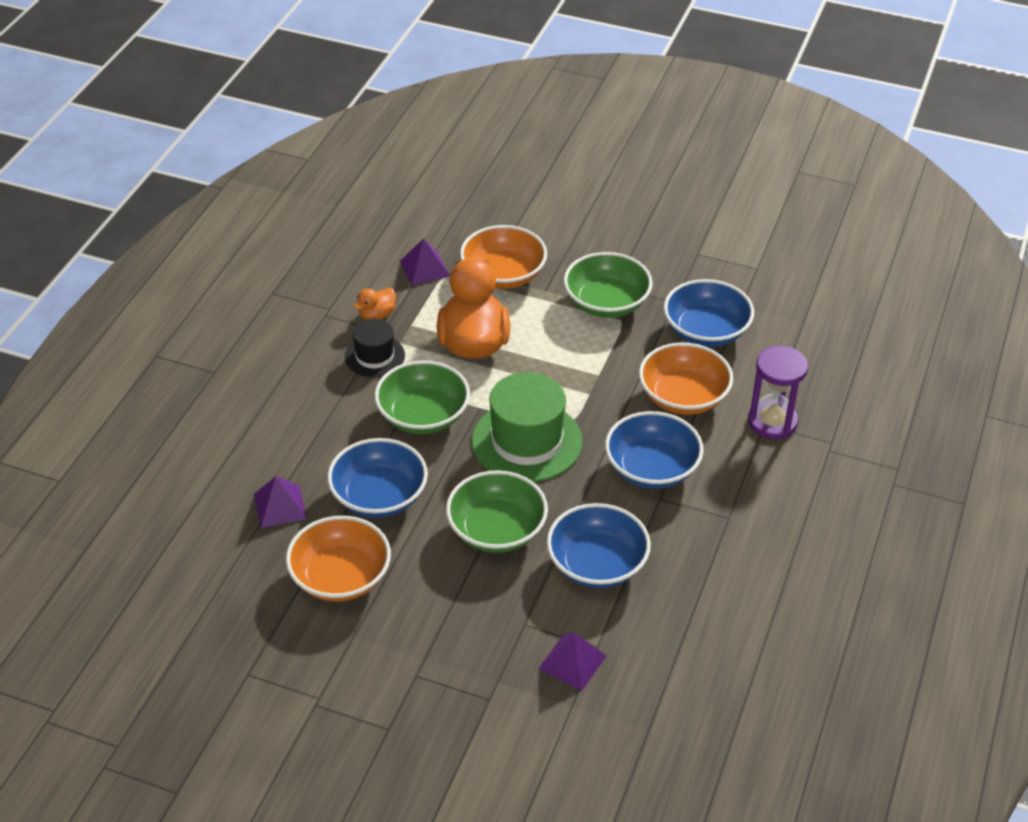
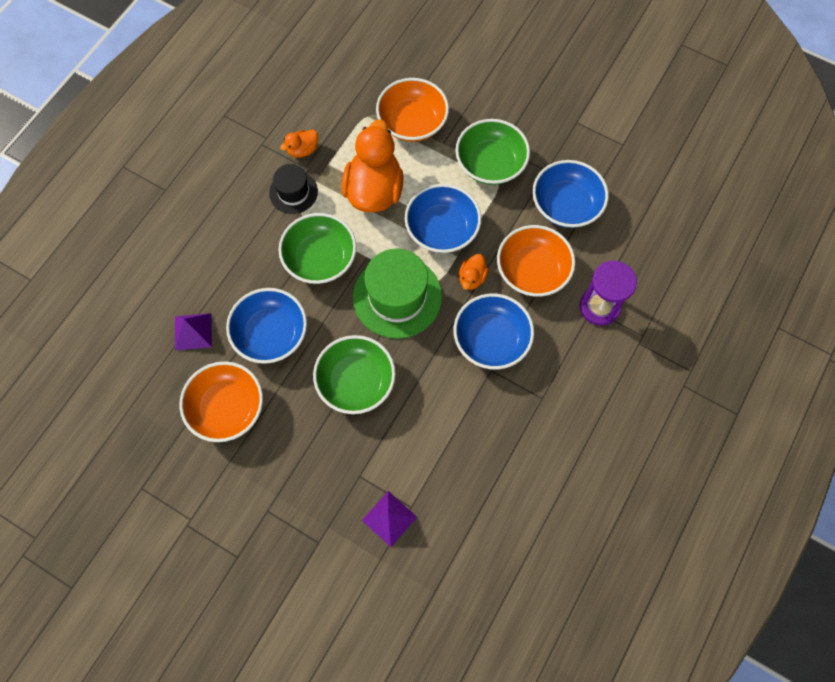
camera: 10 degrees right, 25 degrees up
purple pyramid [400,238,450,286] -> none
blue bowl [547,503,651,588] -> blue bowl moved to [405,184,481,253]
none -> orange duck [459,254,489,290]

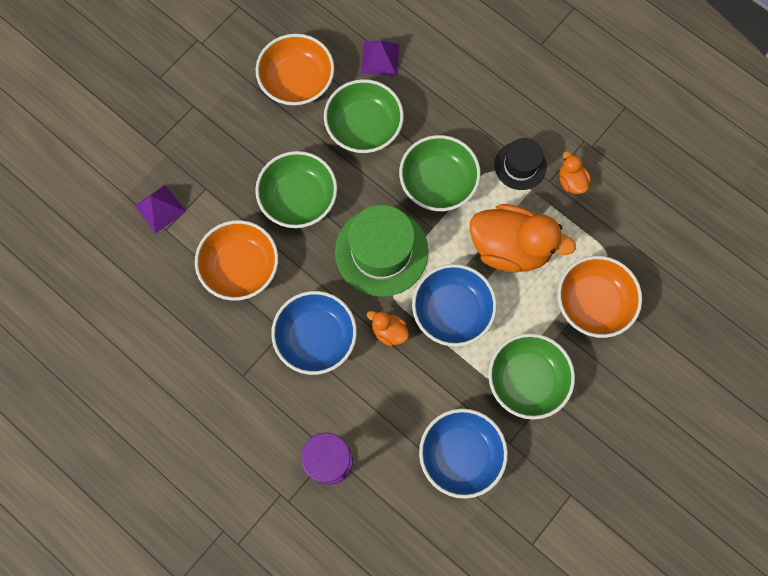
camera: 100 degrees right, 5 degrees up
blue bowl [226,288,307,364] -> green bowl [324,79,404,153]
orange bowl [497,225,575,297] -> orange bowl moved to [195,220,278,301]

